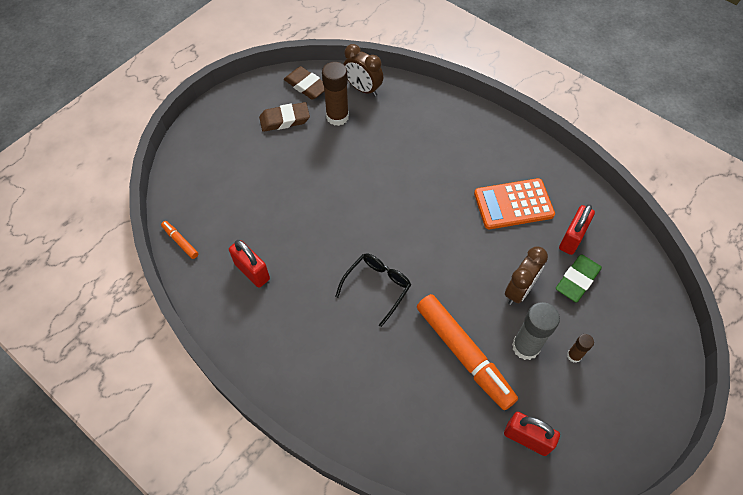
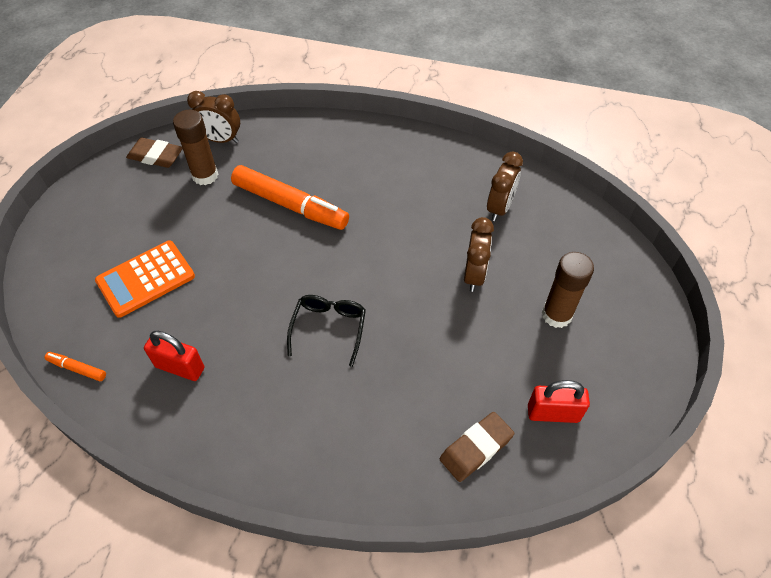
camera: 25 degrees left, 5 degrees down
brown eraser [259,102,310,132] -> brown eraser moved to [440,412,514,482]
orange marker [417,294,518,410] -> orange marker moved to [231,165,349,230]
orange calculator [474,178,555,229] -> orange calculator moved to [95,240,195,318]
grey glue stick [512,302,560,360] -> none
green eraser [556,254,602,303] -> none
red padlock [559,204,595,255] -> brown clock [487,151,523,221]
brown glue stick [567,334,594,363] -> brown glue stick [542,252,594,328], size x1.90

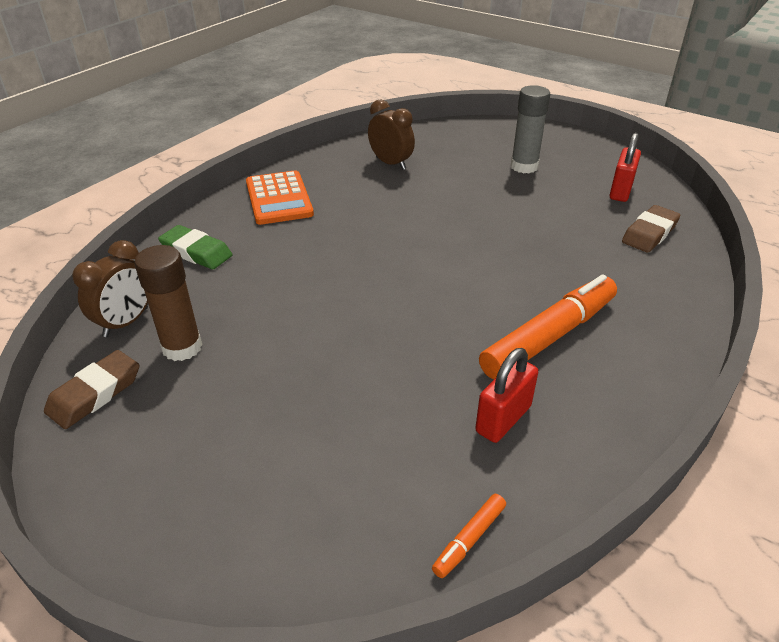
camera: 70 degrees left, 15 degrees down
orange calculator [95,240,195,318] -> orange calculator moved to [246,170,314,225]
orange marker [231,165,349,230] -> orange marker moved to [479,274,617,380]
black glasses [287,295,366,367] -> none
brown eraser [440,412,514,482] -> brown eraser turned 60 degrees clockwise [622,205,680,253]
brown clock [464,217,494,292] -> none
brown glue stick [542,252,594,328] -> grey glue stick [510,85,550,173]
none -> green eraser [158,225,232,269]

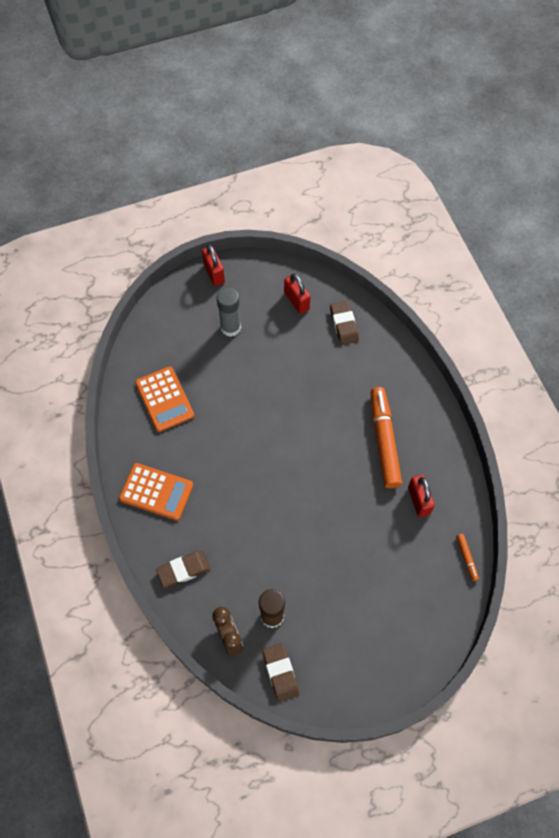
camera: 55 degrees left, 25 degrees up
green eraser [158,225,232,269] -> brown eraser [156,551,211,588]
brown clock [368,99,415,170] -> orange calculator [135,366,194,432]
none -> red padlock [202,245,225,286]

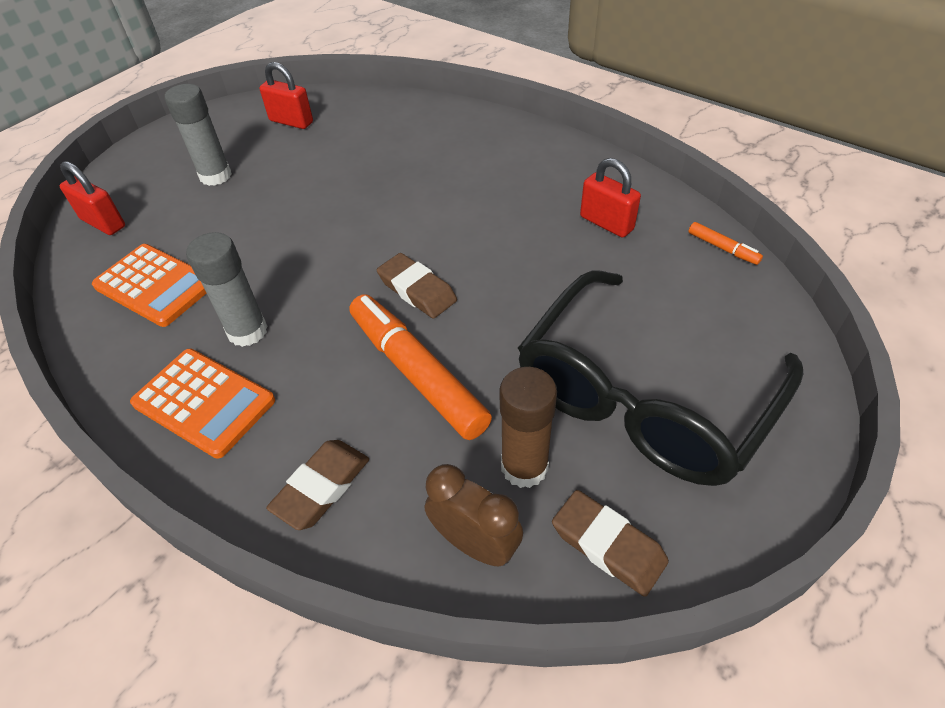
camera: 30 degrees left, 15 degrees down
orange calculator [119,463,193,521] -> orange calculator turned 45 degrees clockwise [130,349,275,459]
red padlock [202,245,225,286] -> red padlock moved to [60,161,125,235]
brown eraser [330,301,359,345] -> brown eraser moved to [377,253,457,318]
orange marker [370,387,402,488] -> orange marker moved to [350,294,492,440]
none -> grey glue stick [186,232,268,347]
none -> black glasses [518,270,803,486]

